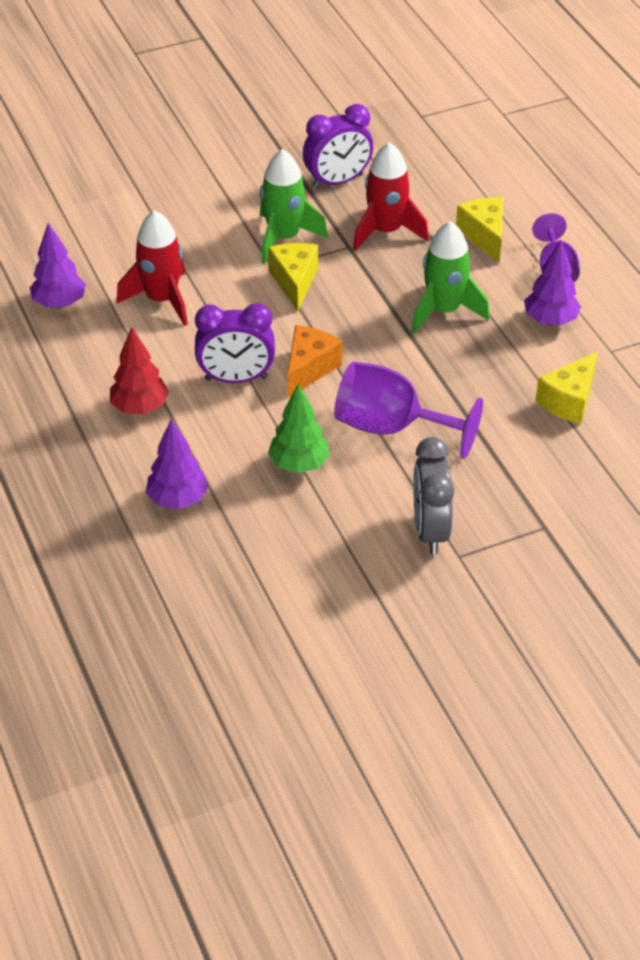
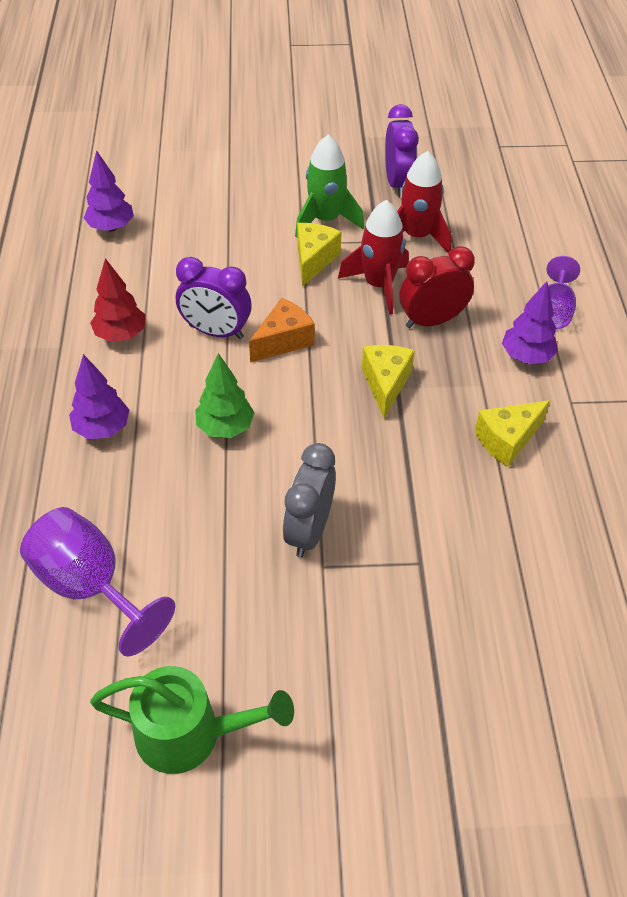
camera: 20 degrees right, 5 degrees up
red rocket [116,210,188,326] -> red rocket moved to [338,200,409,315]
purple clock [303,104,373,189] -> purple clock turned 90 degrees counterclockwise [385,104,419,197]
purple goblet [334,361,483,458] -> purple goblet moved to [20,507,175,657]
green rocket [411,221,490,333] -> red clock [399,246,475,328]
yellow cheese [456,197,503,263] -> yellow cheese moved to [362,345,415,418]
none -> green watering can [90,666,294,774]

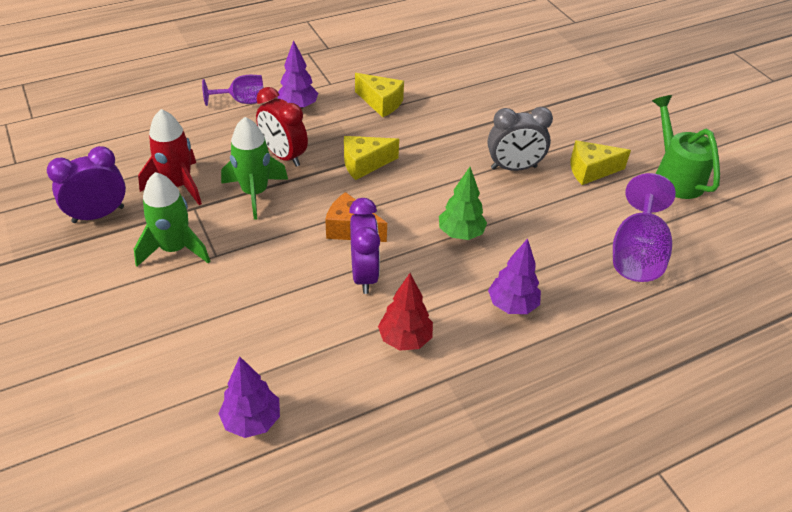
camera: 115 degrees left, 5 degrees down
yellow cheese [297,223,342,287] -> yellow cheese moved to [570,140,631,185]
red rocket [338,200,409,315] -> green rocket [221,117,288,220]

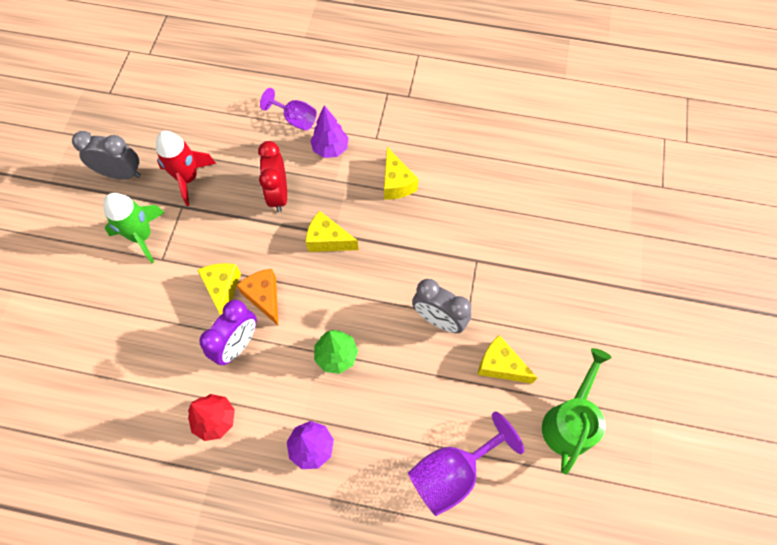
camera: 40 degrees right, 20 degrees up
purple clock [47,146,126,223] -> grey clock [72,131,141,180]
purple tree [218,356,280,438] -> none
green rocket [221,117,288,220] -> none
none -> yellow cheese [198,263,241,315]

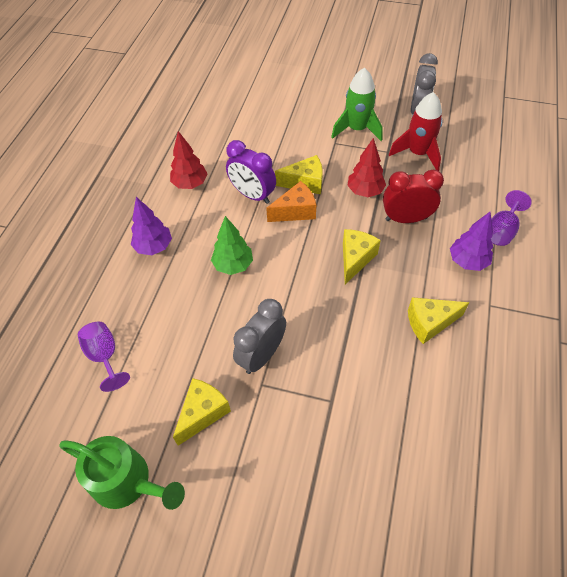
camera: 95 degrees right, 10 degrees down
purple goblet [408,412,525,516] -> purple goblet [78,322,130,392], size x0.62
none -> red tree [347,138,386,197]

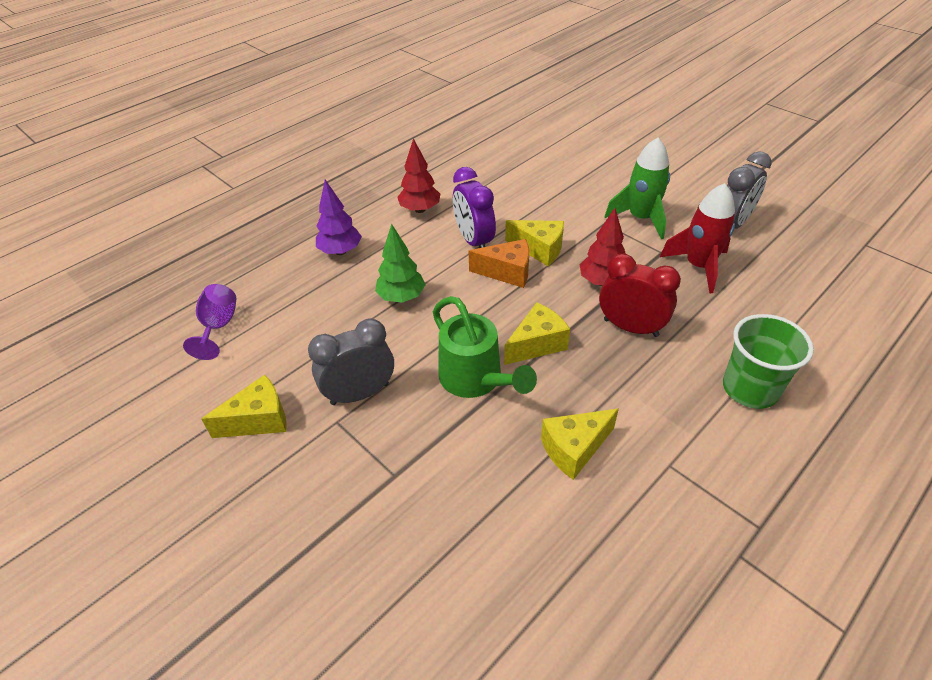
camera: 30 degrees right, 10 degrees down
green watering can [60,436,185,510] -> green watering can moved to [433,296,537,398]
yellow cheese [408,297,470,344] -> yellow cheese turned 45 degrees counterclockwise [541,409,619,480]
purple tree [450,212,493,271] -> none
purple goblet [491,190,532,246] -> green cup [723,314,814,409]

